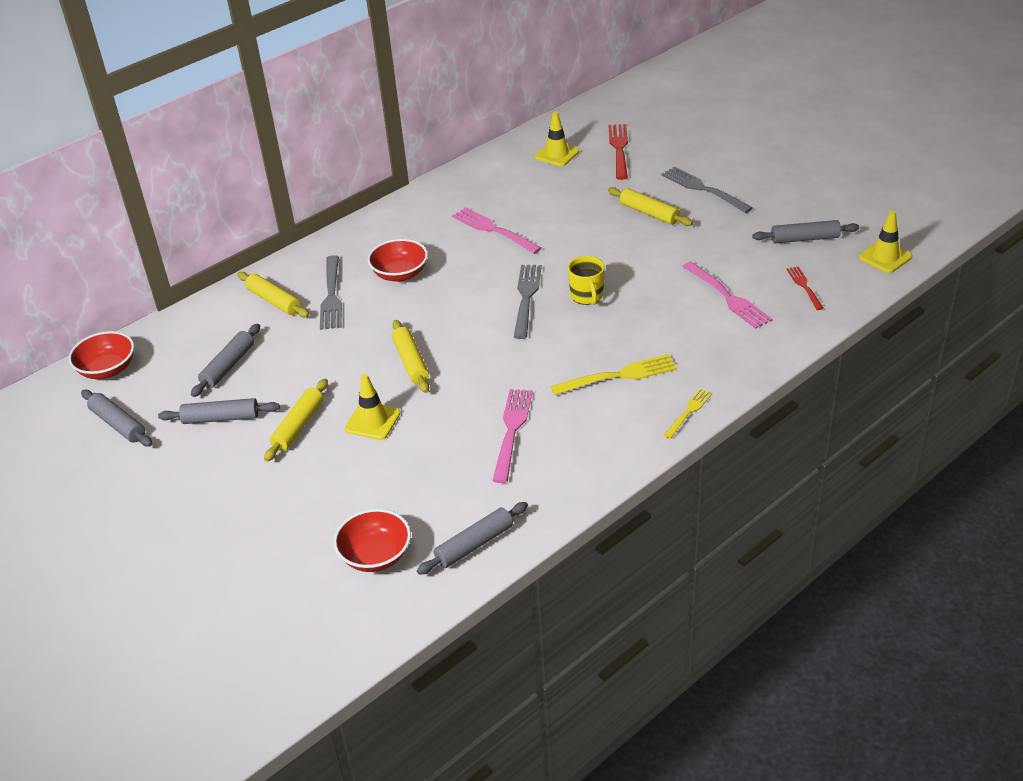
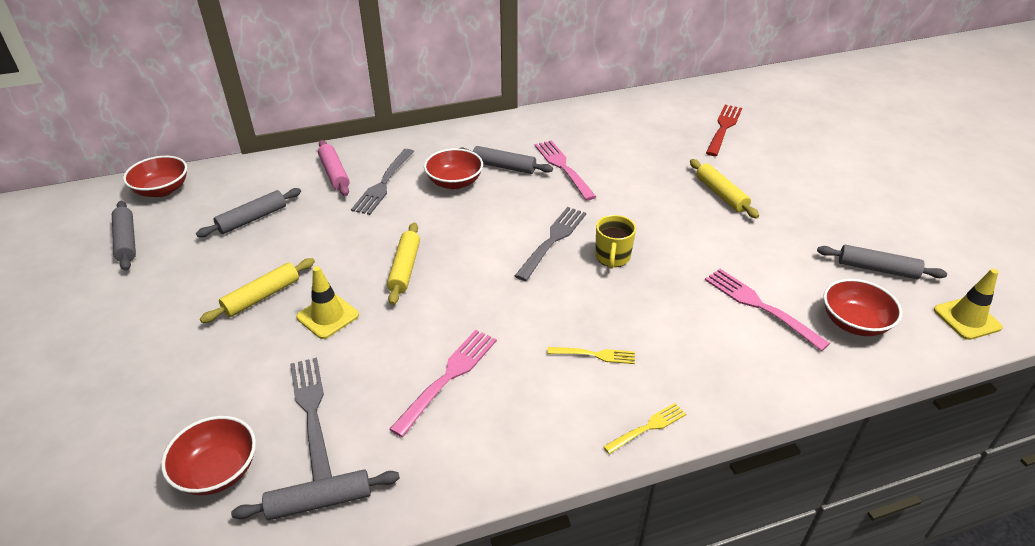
camera: 20 degrees right, 0 degrees up
grey rolling pin [158,398,280,424] -> grey rolling pin moved to [458,146,553,174]
yellow rolling pin [238,272,309,317] -> pink rolling pin [318,140,350,196]
yellow traffic cone [535,111,579,166] -> none
yellow fork [551,354,677,395] -> yellow fork [547,347,635,364], size x0.60
grey fork [661,166,753,213] -> grey fork moved to [290,357,332,481]
pink fork [682,262,772,329] -> pink fork turned 150 degrees clockwise [705,269,830,351]
red fork [786,266,824,310] -> red bowl [823,279,902,336]

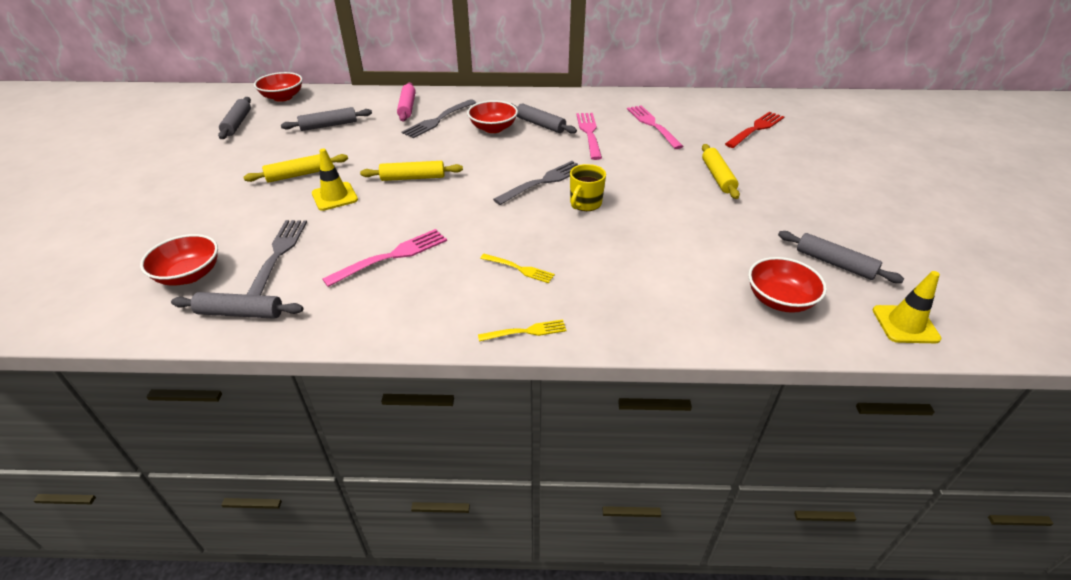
camera: 20 degrees right, 0 degrees up
yellow rolling pin [387,223,420,305] -> yellow rolling pin turned 60 degrees clockwise [360,161,463,181]
pink fork [705,269,830,351] -> pink fork moved to [627,106,684,149]

